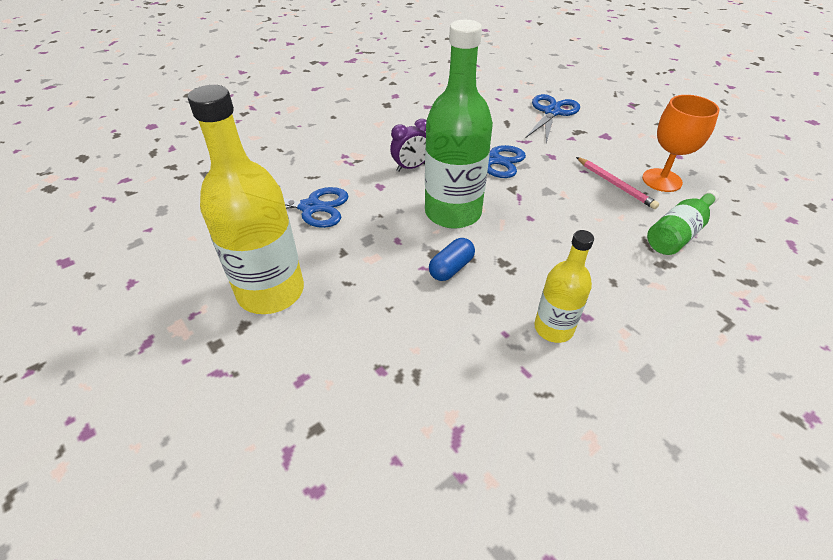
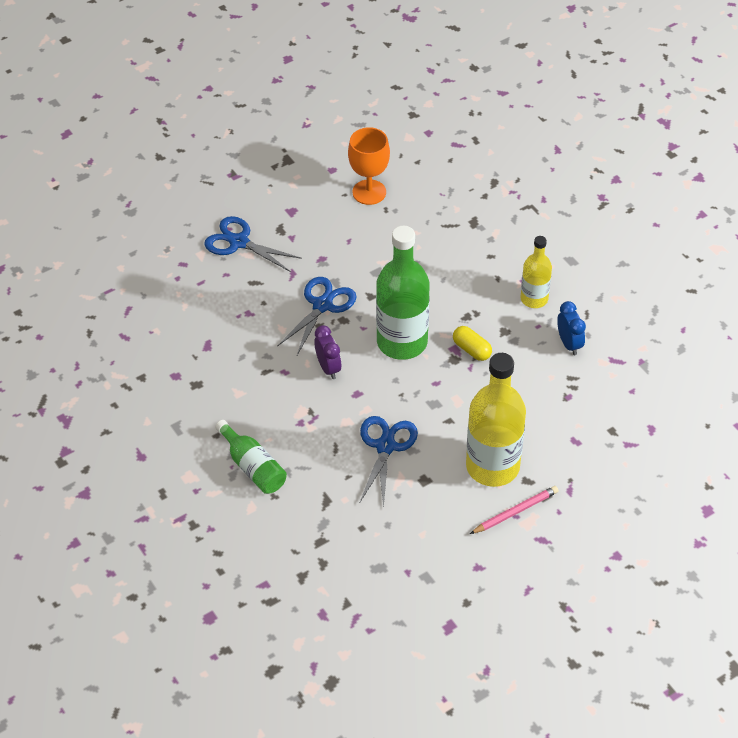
camera: 85 degrees left, 5 degrees up
blue capsule [429,238,475,281] -> yellow capsule [453,326,492,361]
pink pencil [576,157,659,209] -> pink pencil moved to [470,486,559,534]
green bottle [647,190,719,255] -> green bottle moved to [215,420,287,494]
none -> blue clock [557,301,586,355]

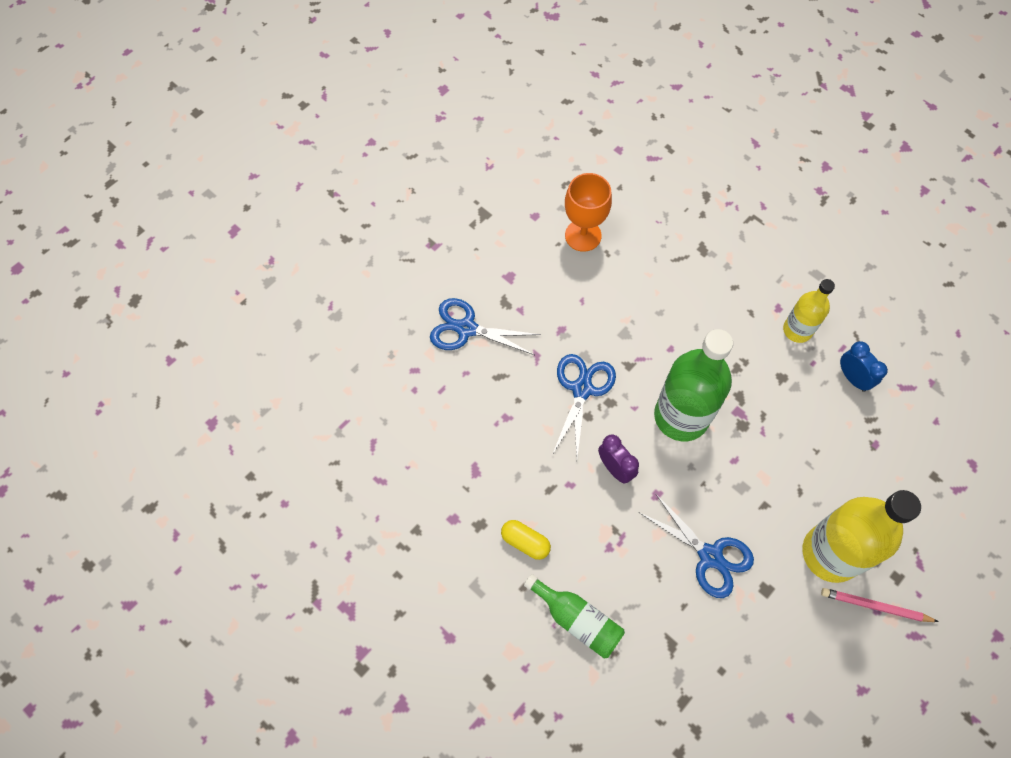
camera: 15 degrees left, 15 degrees up
blue scissors [360,416,418,508] -> blue scissors turned 135 degrees clockwise [639,493,754,598]
yellow capsule [453,326,492,361] -> yellow capsule moved to [501,520,551,560]
pink pencil [470,486,559,534] -> pink pencil turned 120 degrees counterclockwise [821,588,939,622]

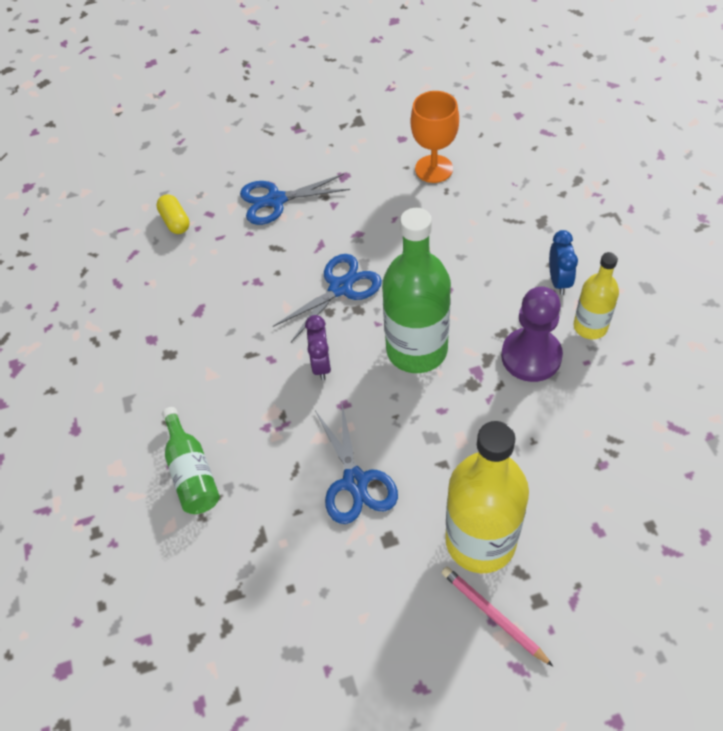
camera: 35 degrees right, 10 degrees down
blue scissors [430,298,541,355] -> blue scissors turned 60 degrees counterclockwise [240,174,350,225]
yellow capsule [501,520,551,560] -> yellow capsule moved to [156,194,190,234]
blue clock [840,341,888,392] -> blue clock moved to [549,230,578,295]
none -> purple pawn [501,287,563,382]

